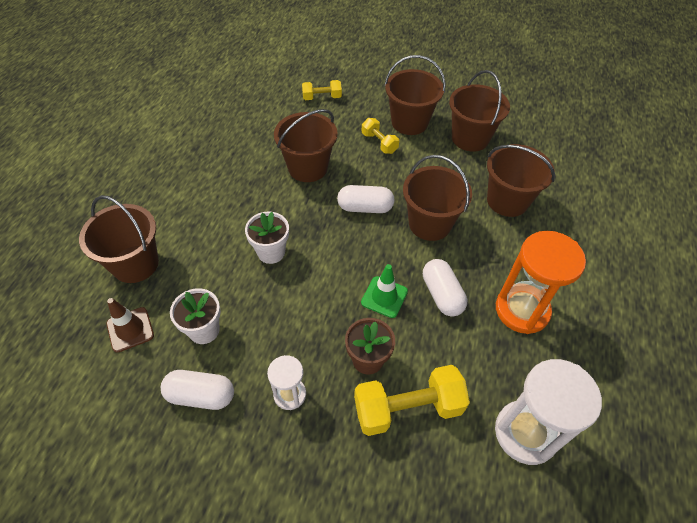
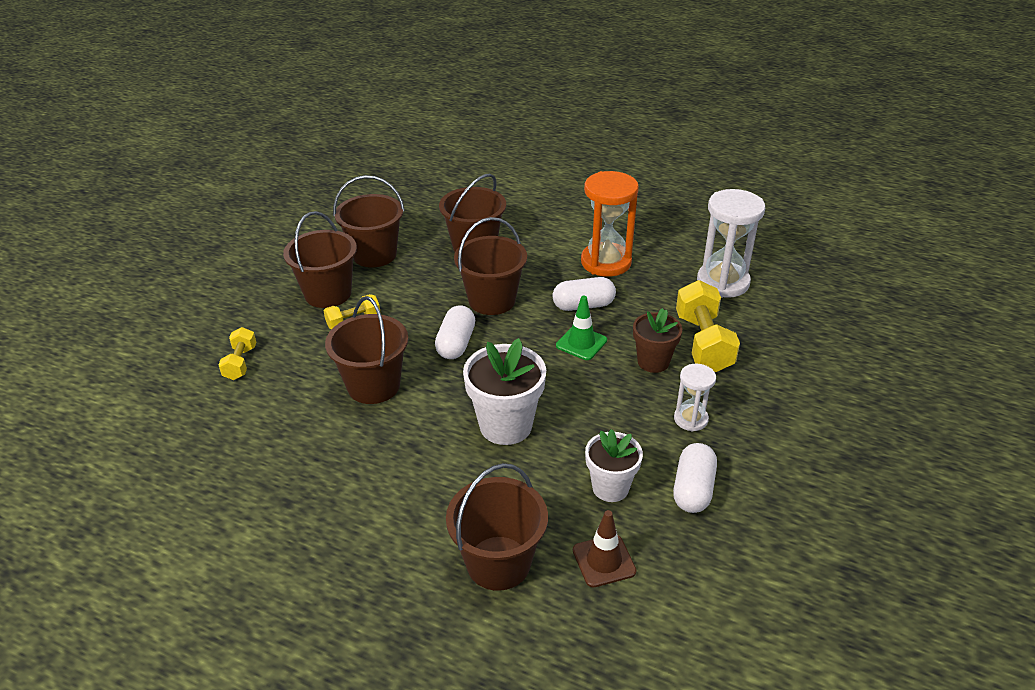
camera: 80 degrees left, 15 degrees down
white flower pot [245,212,289,264] -> white flower pot [463,338,546,445], size x1.54

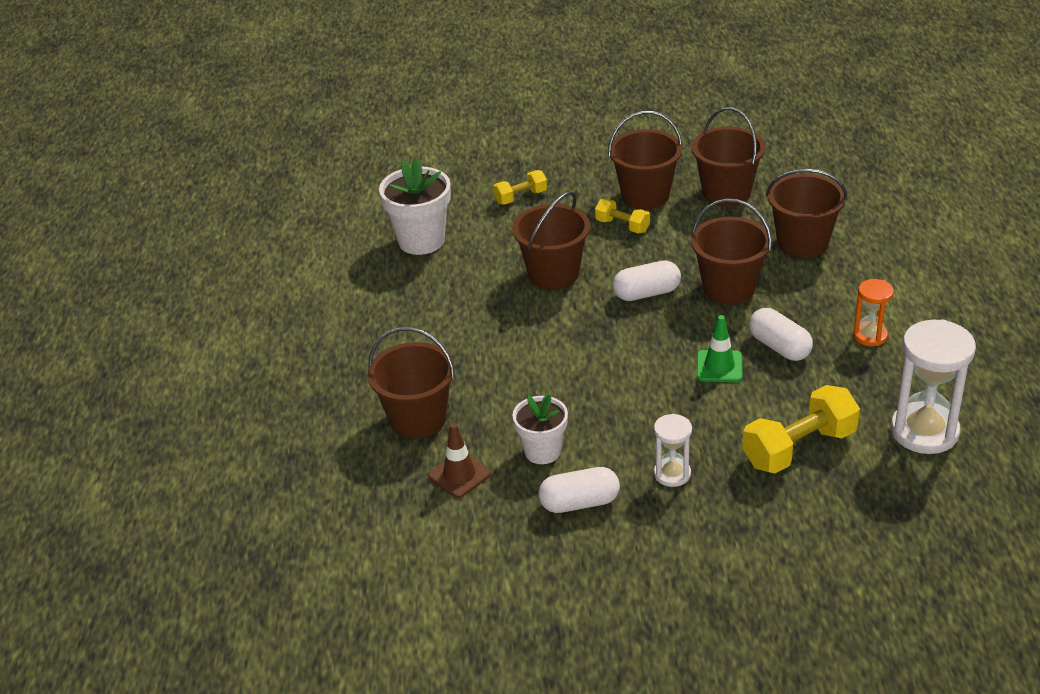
camera: 65 degrees right, 0 degrees up
white flower pot [463,338,546,445] -> white flower pot moved to [379,157,451,255]
orange hourglass [581,171,639,277] -> orange hourglass [853,279,894,346], size x0.54
brown flower pot [633,308,682,373] -> none

